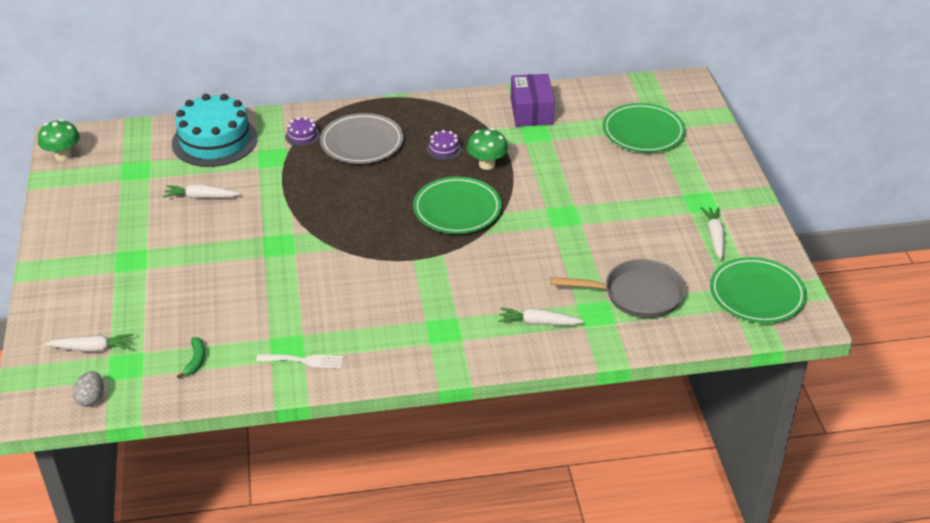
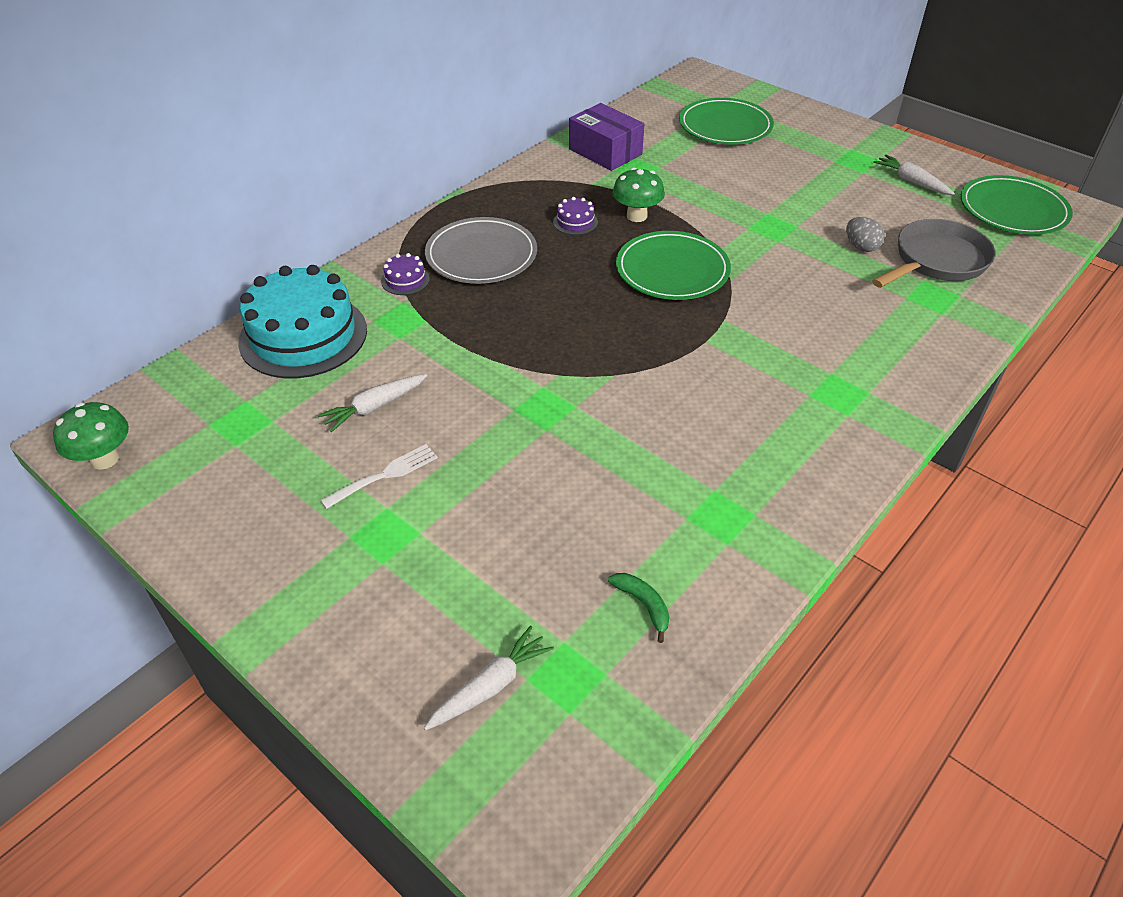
camera: 40 degrees left, 5 degrees up
grey egg [73,371,104,407] -> grey egg moved to [846,217,884,252]
white fork [256,354,343,369] -> white fork moved to [320,444,438,509]
white carrot [498,307,584,325] -> none

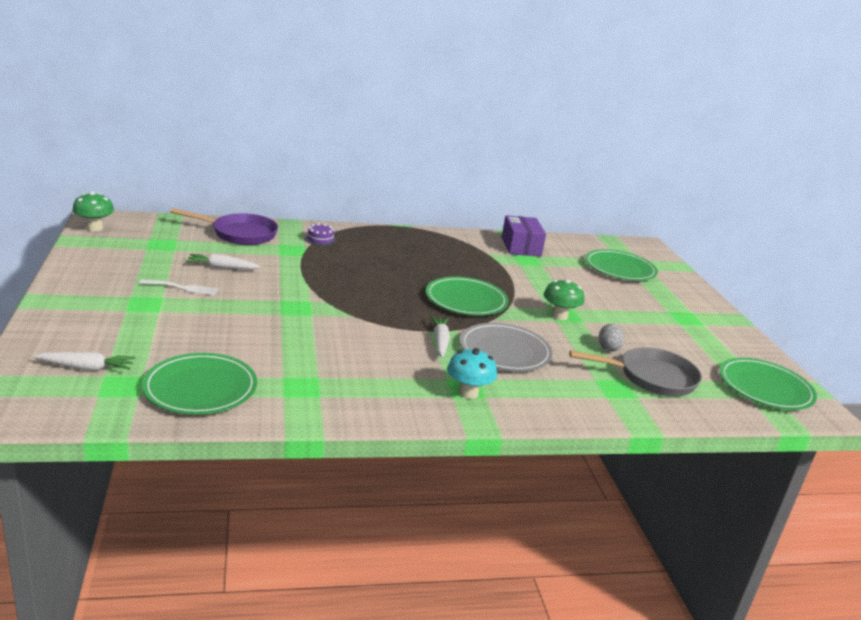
camera: 35 degrees right, 20 degrees down
turquoise cake [238,265,367,378] -> purple pan [170,208,278,245]
grey plate [425,217,537,284] -> grey plate moved to [460,323,553,371]
purple cake [553,197,598,235] -> none
green banana [608,573,670,643] -> green plate [142,353,257,415]
green mushroom [612,167,665,222] -> green mushroom moved to [544,279,584,320]
white carrot [873,154,955,195] -> white carrot moved to [430,316,450,358]
none -> turquoise mushroom [447,348,497,399]

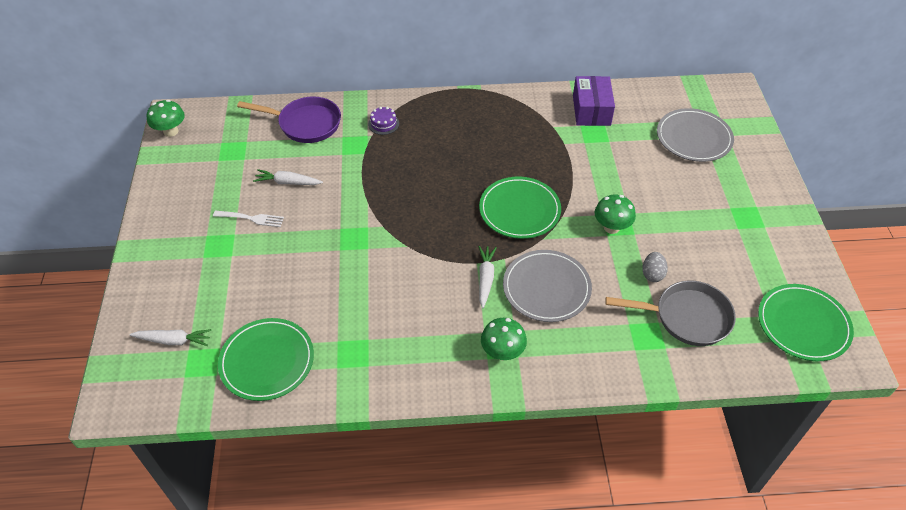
camera: 10 degrees right, 25 degrees up
turquoise mushroom [447,348,497,399] -> green mushroom [481,318,527,361]
green plate [585,249,658,281] -> grey plate [657,108,734,162]

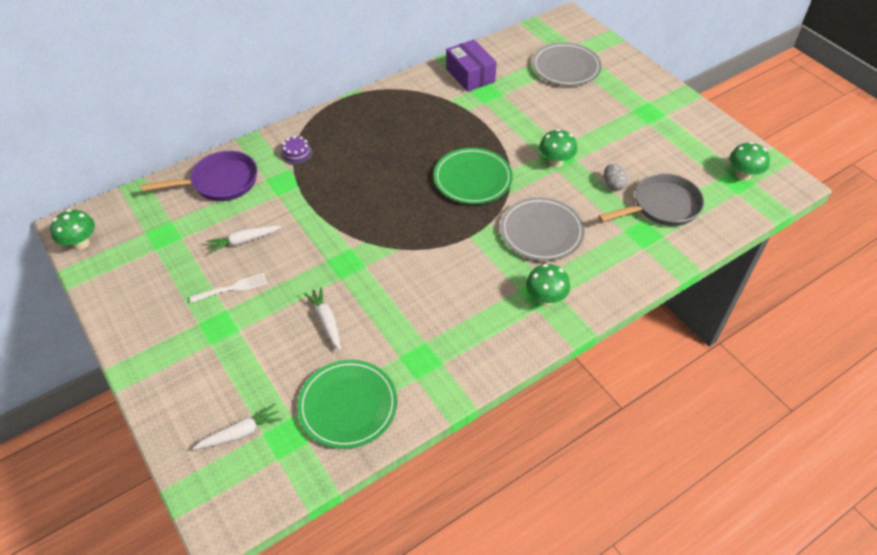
camera: 30 degrees left, 0 degrees up
white carrot [478,246,497,308] -> white carrot moved to [304,287,341,350]
green plate [758,284,854,361] -> green mushroom [730,142,770,181]

